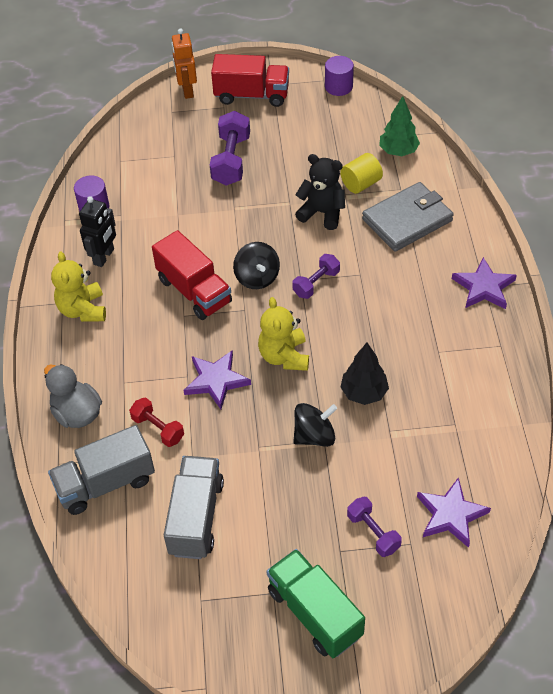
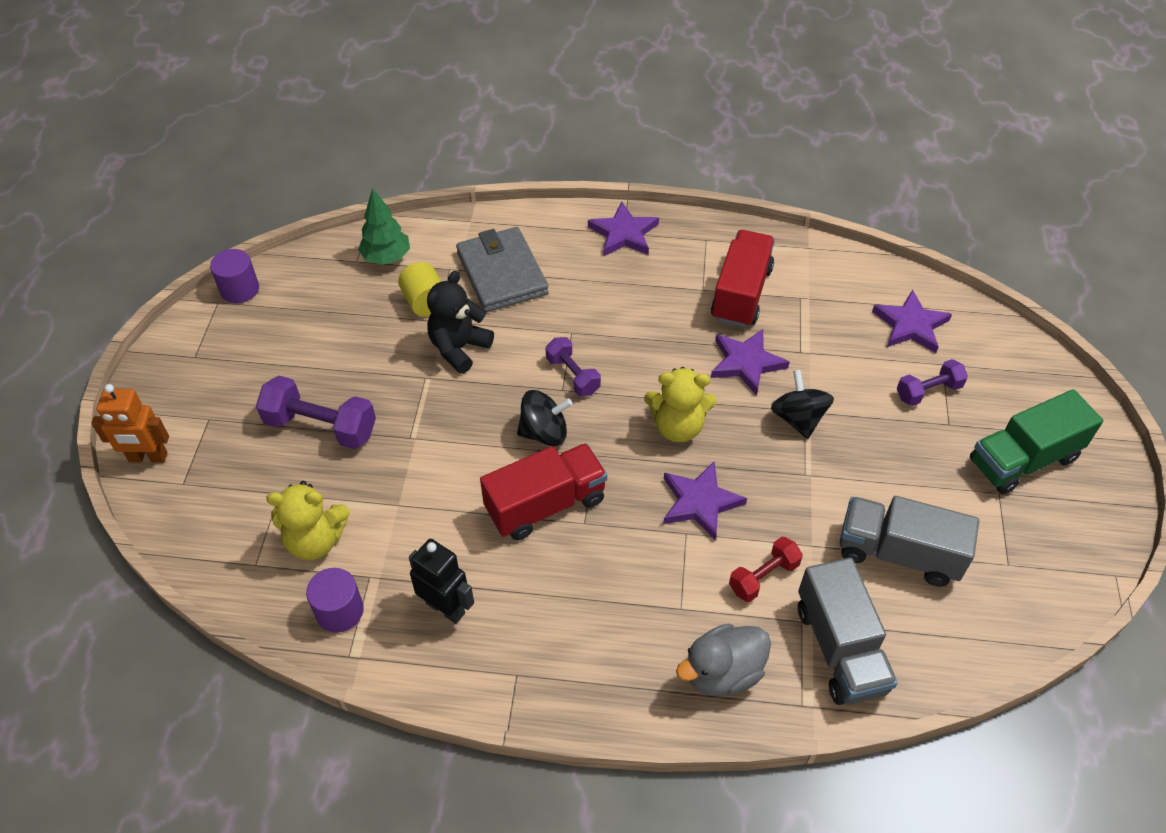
camera: 80 degrees left, 0 degrees up
yellow teddy bear [51,252,106,322] -> yellow teddy bear moved to [266,481,350,560]
red truck [211,54,289,107] -> red truck moved to [711,230,775,327]
black tree [340,342,389,405] -> purple star [711,329,790,396]

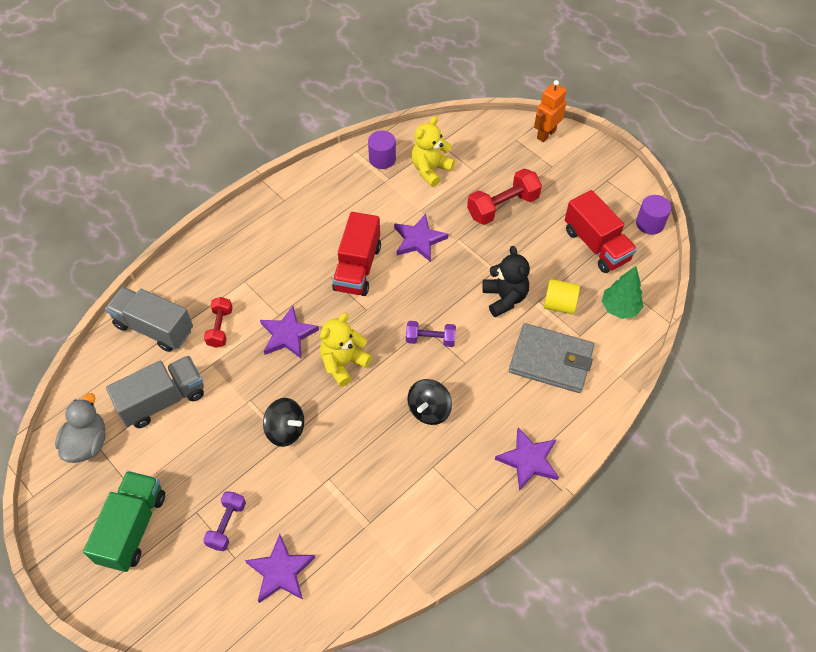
camera: 130 degrees right, 5 degrees up
purple dumbbell [256,376,376,449] -> red dumbbell [467,168,542,225]
black robot [409,539,474,624] -> none
black spinning top [517,390,572,446] -> black spinning top moved to [408,379,452,425]
grey duck [676,624,771,697] -> grey duck moved to [55,393,106,463]
red truck [711,230,775,327] -> red truck moved to [565,190,637,273]
purple star [711,329,790,396] -> purple star moved to [394,214,448,262]

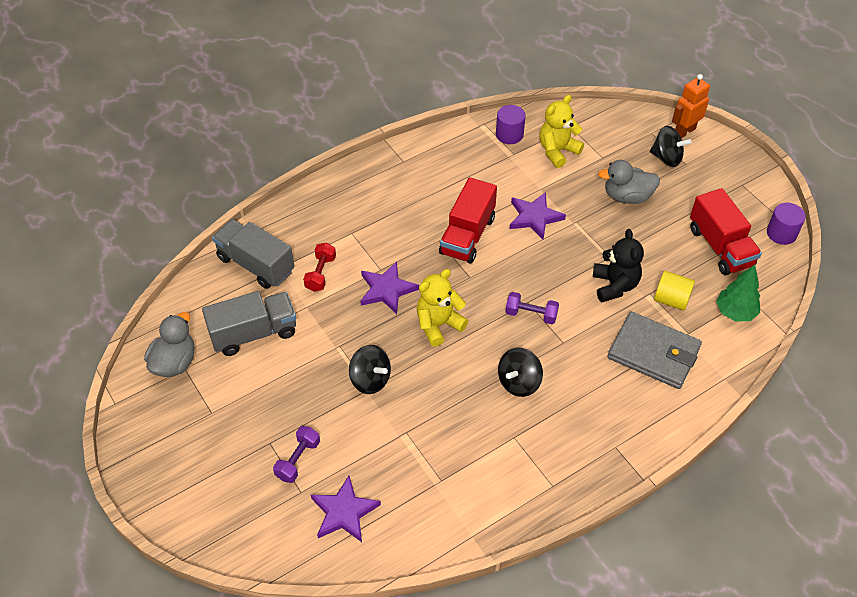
camera: 10 degrees right, 5 degrees down
green truck [83,471,165,572] -> none
red dumbbell [467,168,542,225] -> grey duck [598,160,660,204]
purple star [495,428,559,491] -> none
none -> black spinning top [650,126,692,167]

